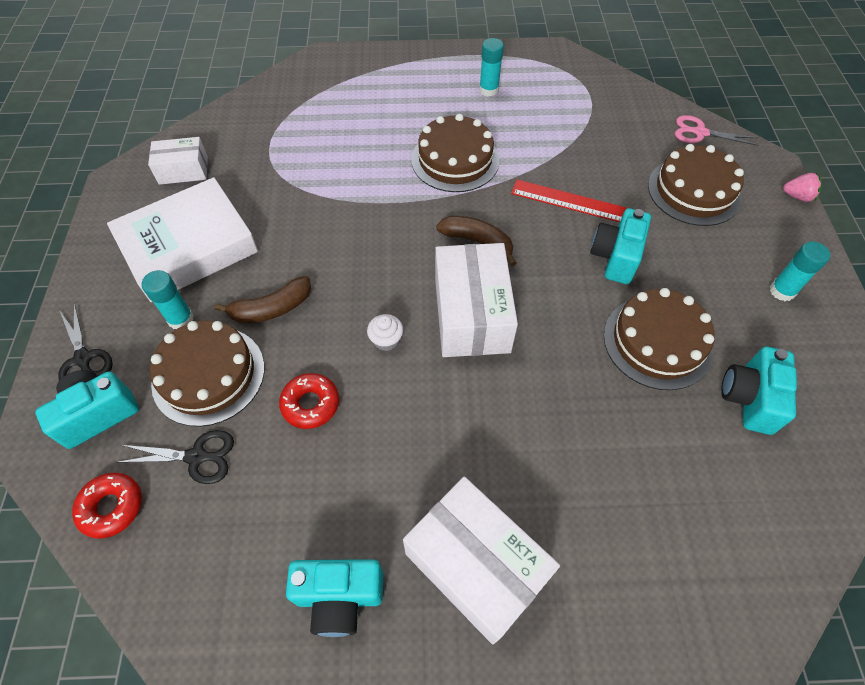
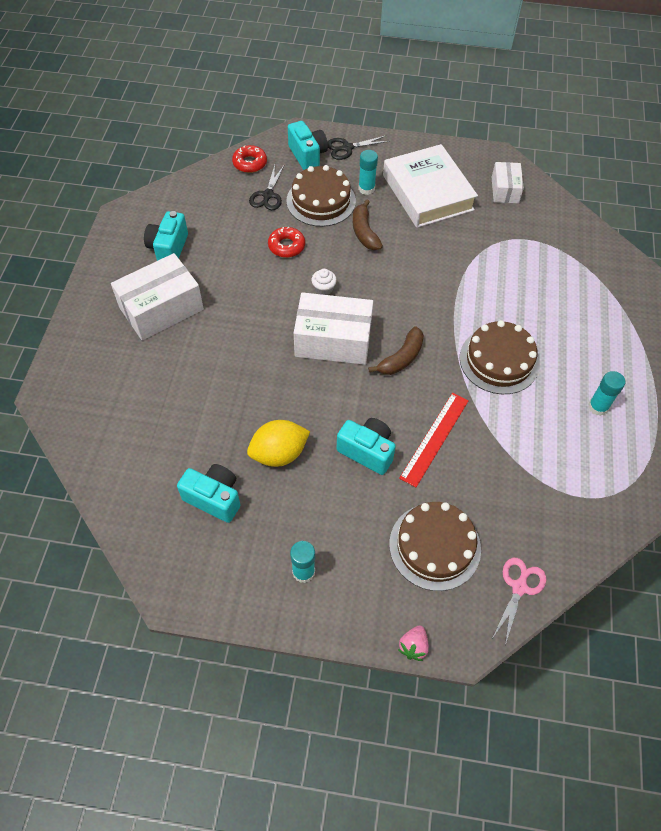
camera: 100 degrees right, 0 degrees up
brown cake [604,288,715,390] -> yellow lemon [247,420,310,467]

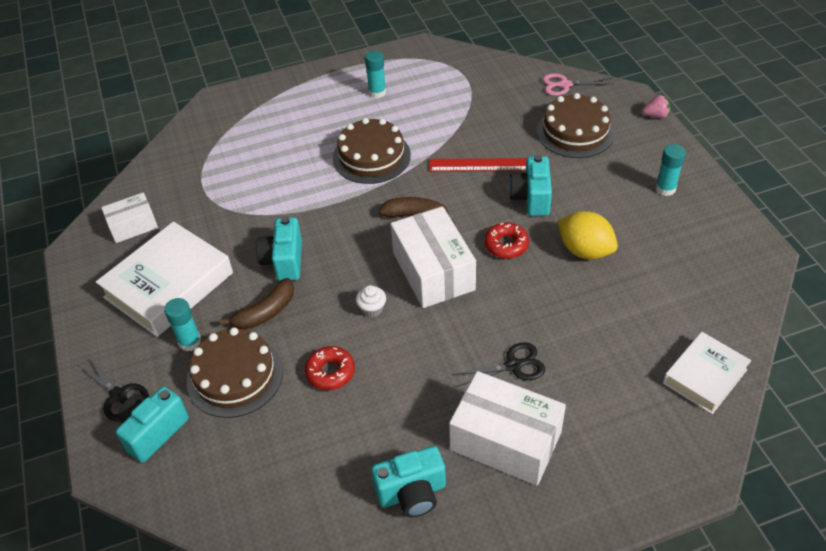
camera: 115 degrees left, 10 degrees down
turquoise camera [177,464,240,523] -> turquoise camera moved to [256,217,302,281]
red donut [232,145,267,173] -> red donut moved to [484,222,529,259]
black scissors [249,164,285,210] -> black scissors moved to [451,342,545,387]
none -> white book [663,332,751,414]

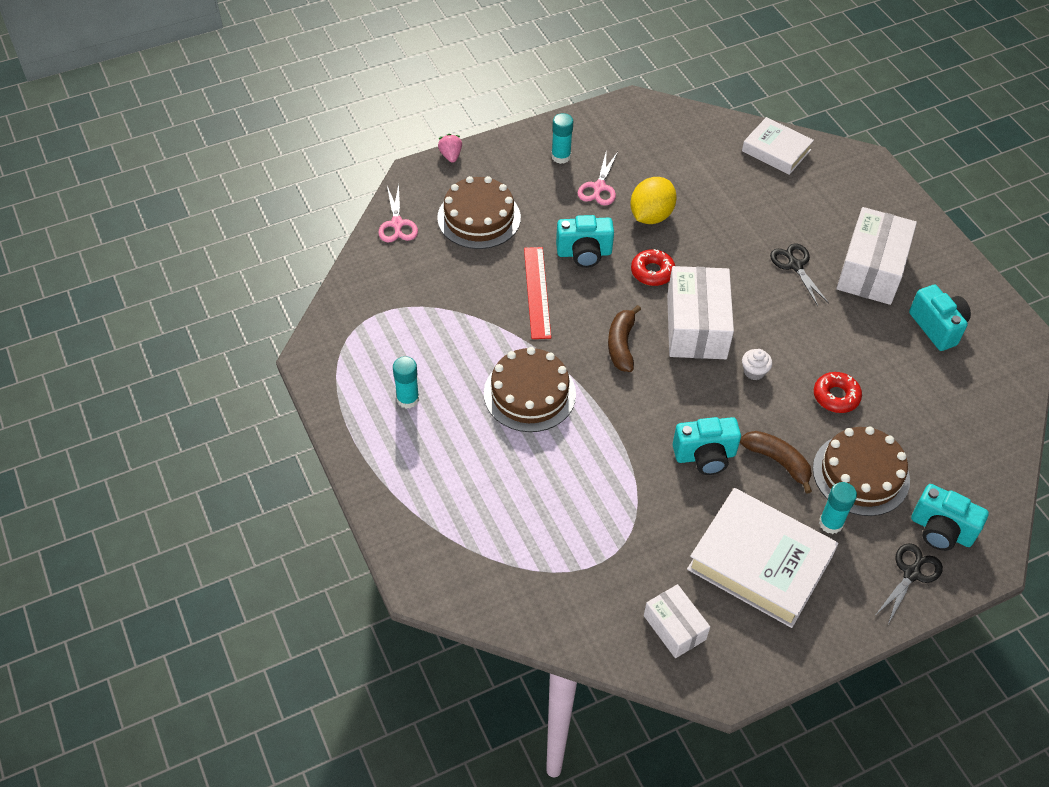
camera: 100 degrees left, 5 degrees up
white box [391,206,476,308] -> white box turned 60 degrees counterclockwise [667,266,734,359]
none -> pink scissors [578,150,618,206]

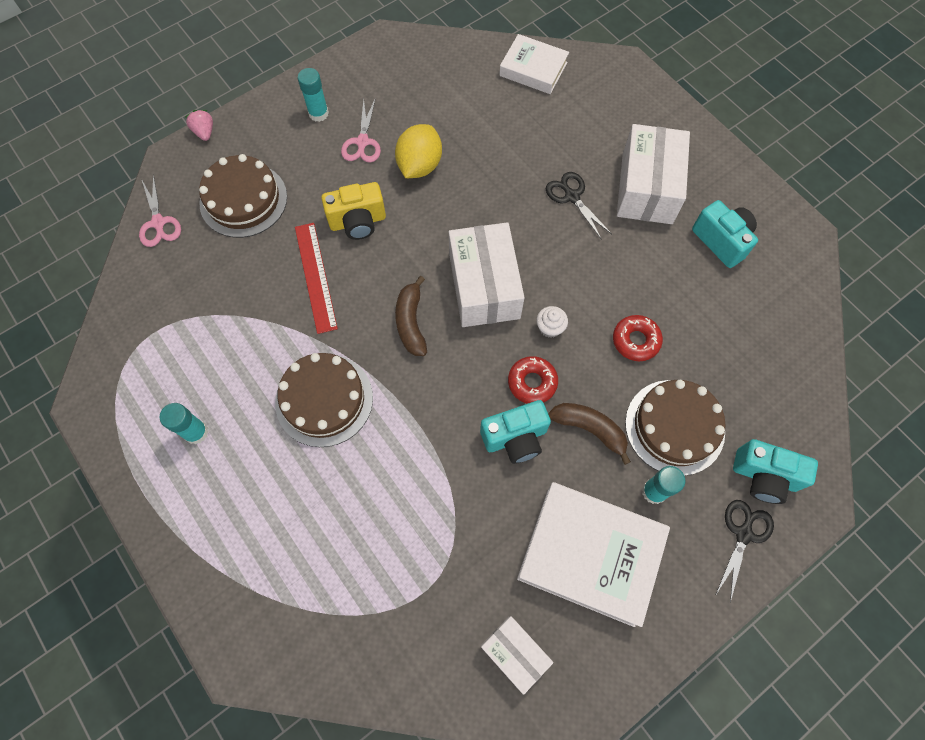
camera: 10 degrees left, 15 degrees up
turquoise camera [556,215,614,268] -> yellow camera [321,182,386,240]
red donut [631,249,675,286] -> red donut moved to [508,356,558,404]

